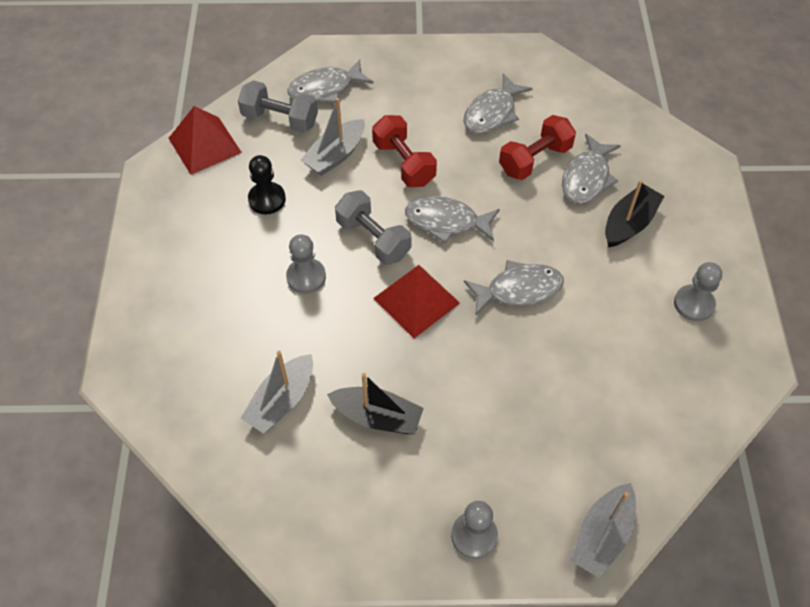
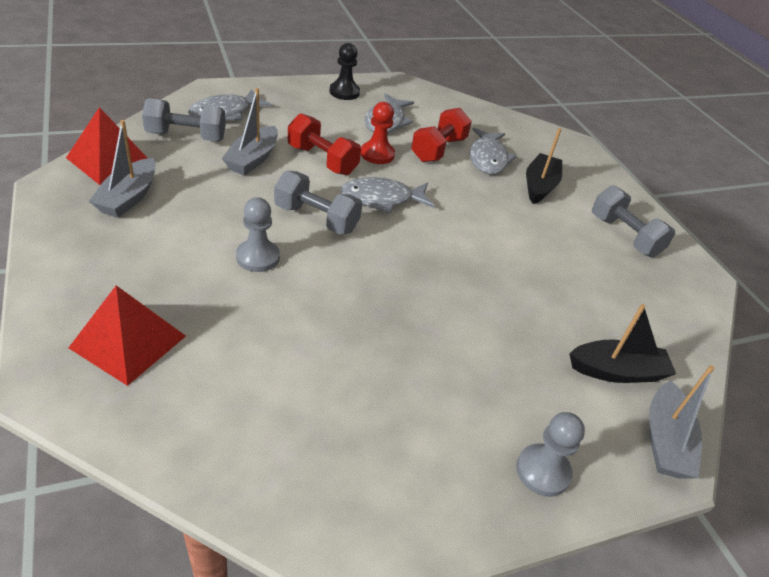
camera: 25 degrees left, 15 degrees down
grey boat [241,351,313,434] -> grey boat moved to [89,120,156,218]
black pawn [248,155,286,214] -> black pawn moved to [329,43,360,100]
black boat [327,373,424,434] -> black boat moved to [570,304,676,383]
red pyramid [373,265,460,338] -> red pyramid moved to [69,285,186,386]
grey fish [464,260,564,316] -> none
grey pawn [674,262,722,322] -> grey dumbbell [592,185,675,257]
none -> red pawn [361,102,395,164]

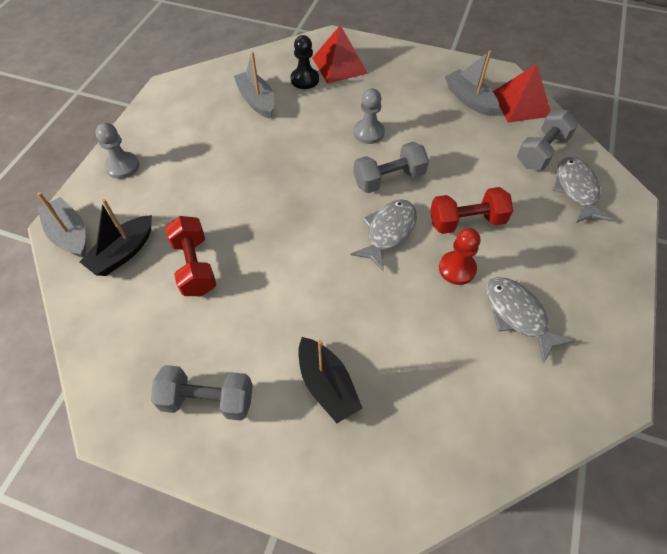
camera: 135 degrees right, 15 degrees up
grey boat [222,88,278,175] -> grey boat moved to [234,52,274,119]
black pawn [329,43,360,100] -> black pawn moved to [291,35,319,89]
red dumbbell [411,108,472,162] -> red dumbbell moved to [165,216,216,296]
grey fish [470,128,517,174] -> none

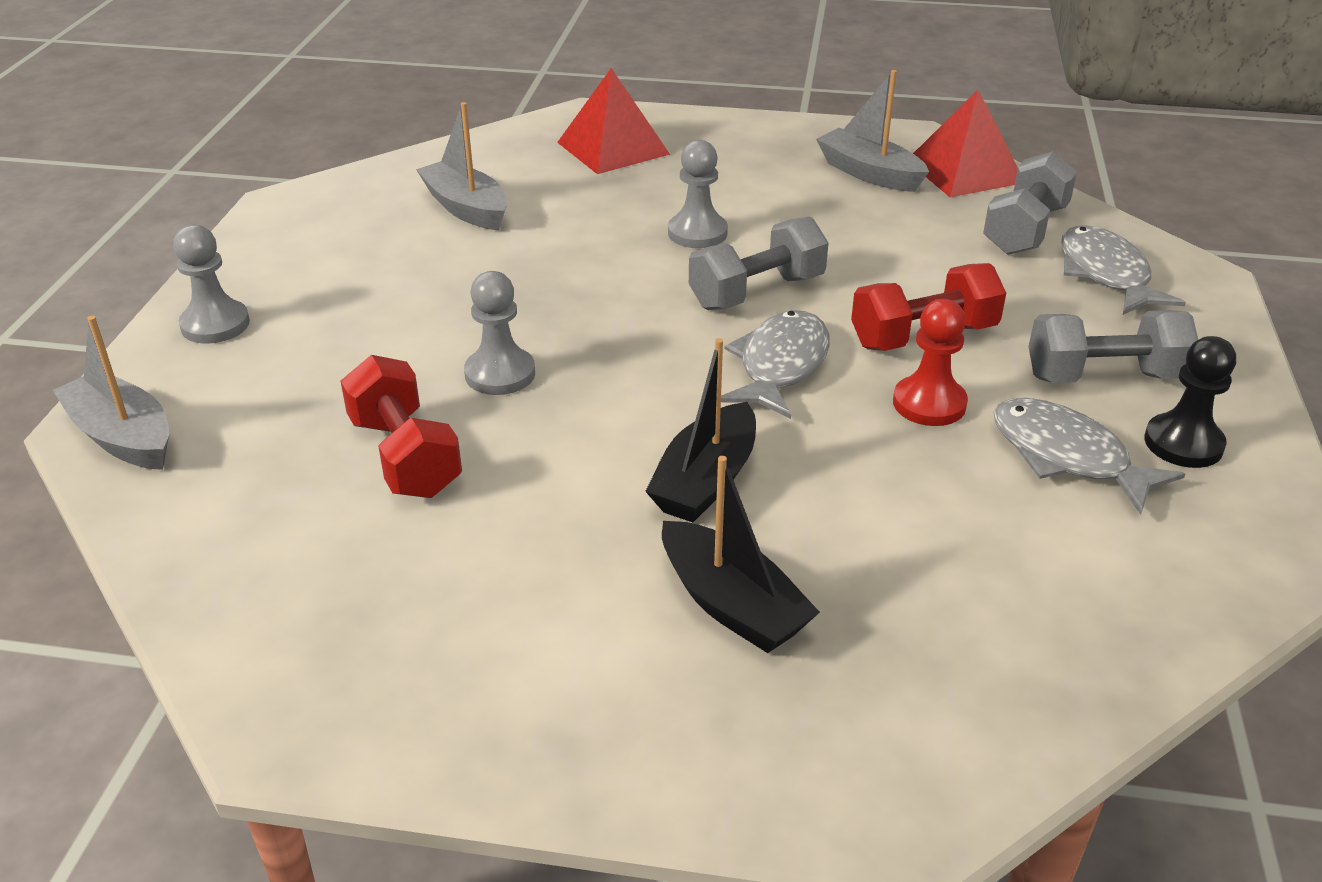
camera: 10 degrees left, 20 degrees down
black boat [80,199,152,276] -> black boat moved to [645,338,756,523]
grey dumbbell [151,365,253,421] -> grey dumbbell moved to [1028,310,1198,383]
black pawn [291,35,319,89] -> black pawn moved to [1144,336,1236,468]
none -> grey pawn [464,271,535,395]

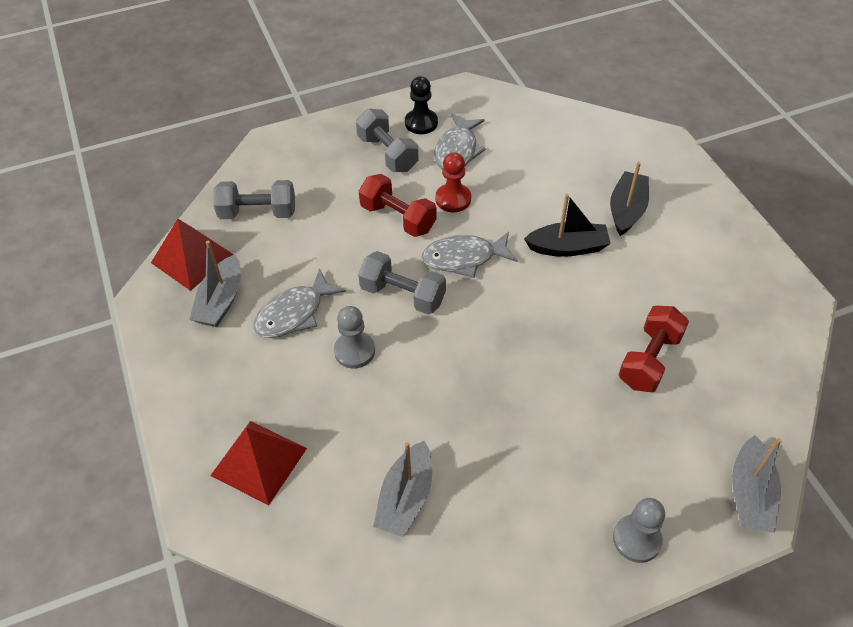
camera: 120 degrees left, 15 degrees up
grey pawn [464,271,535,395] -> none
grey fish [1061,226,1186,315] -> grey fish moved to [254,268,346,338]

